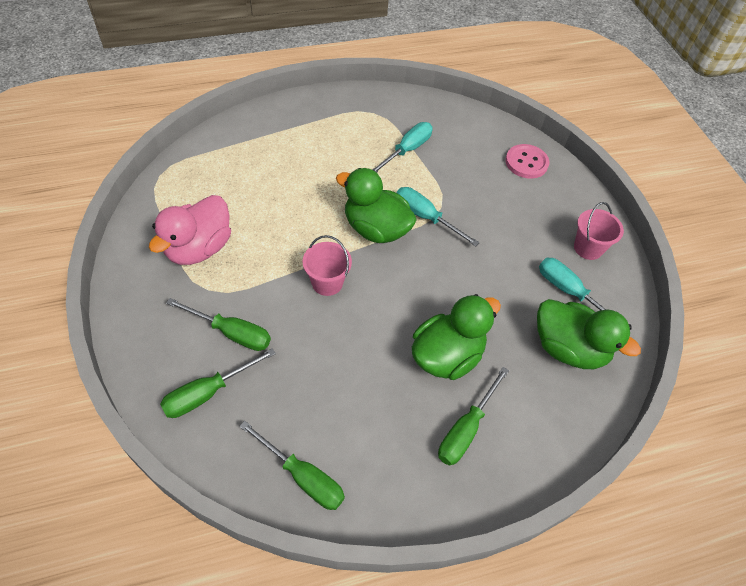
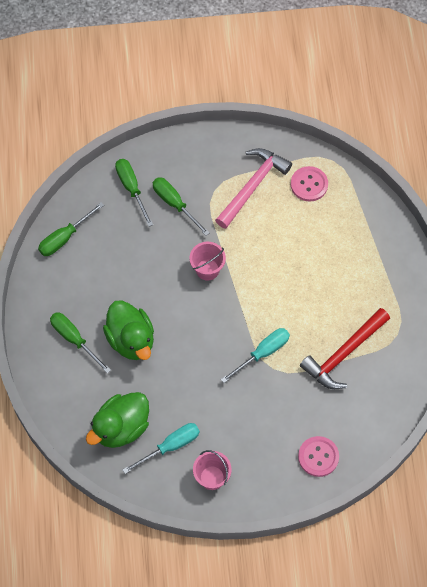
camera: 105 degrees right, 10 degrees up
pink duck [149,195,231,265] -> pink hammer [215,148,292,229]
green screwdriver [166,298,271,351] -> green screwdriver turned 105 degrees clockwise [153,177,210,236]
green duck [336,168,417,243] -> none
turquoise screwdriver [372,122,433,173] -> red hammer [300,308,390,389]
none -> pink button [291,166,328,202]

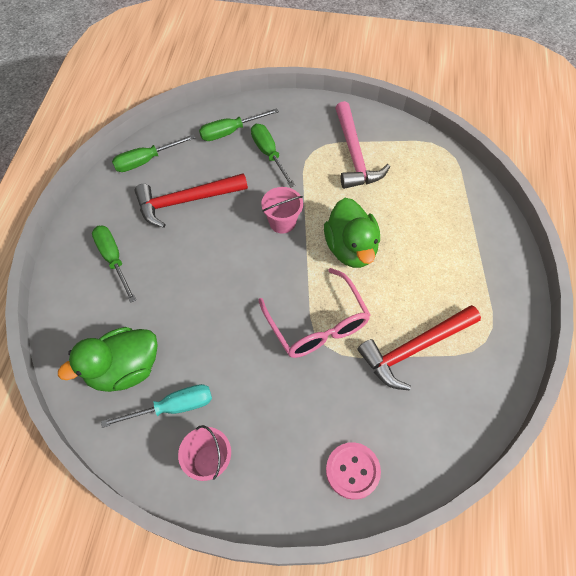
camera: 15 degrees right, 5 degrees down
green duck [103,300,154,360] -> green duck moved to [324,198,380,268]
green screwdriver [115,159,153,227] -> green screwdriver turned 105 degrees counterclockwise [199,108,279,141]
pink hammer [215,148,292,229] -> pink hammer turned 120 degrees clockwise [335,101,390,189]
turquoise screwdriver [221,328,290,383] -> pink glasses [258,268,370,358]
pink button [291,166,328,202] -> none
none -> red hammer [135,173,248,228]

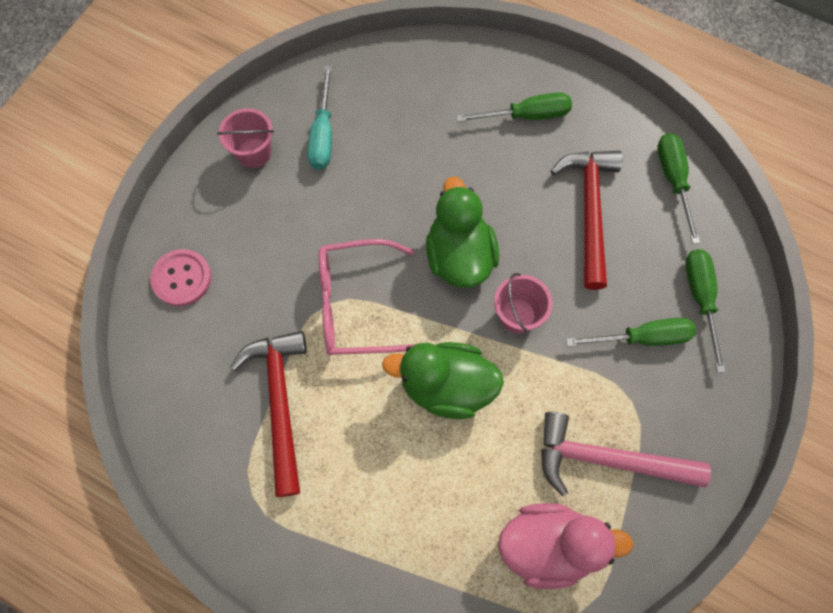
camera: 110 degrees right, 10 degrees up
green duck [58,327,158,392] -> green duck moved to [426,176,499,288]
none -> pink duck [498,503,633,589]

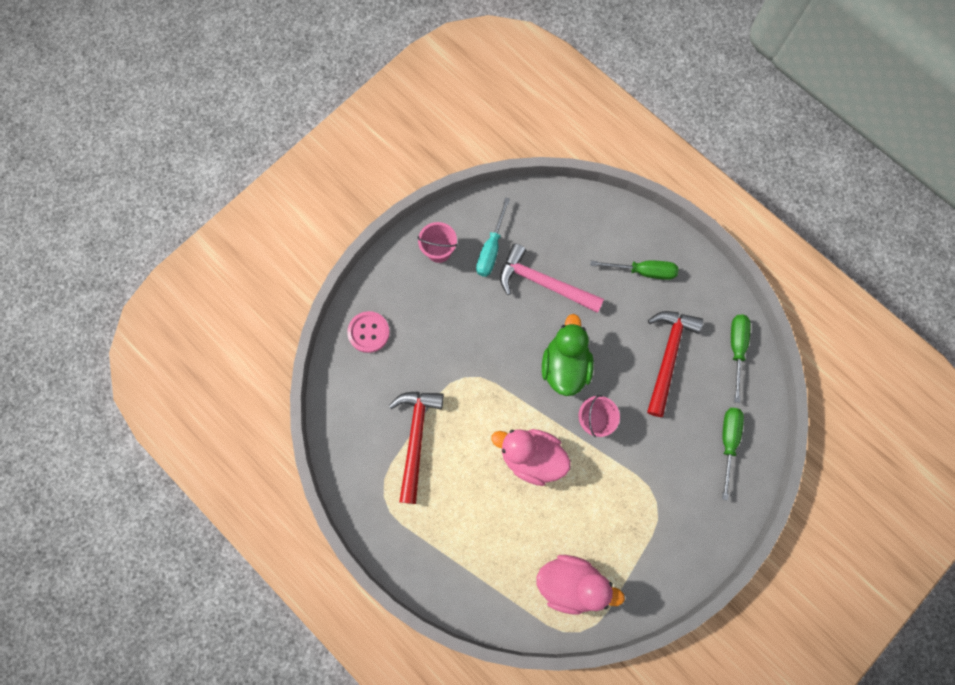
camera: 15 degrees right, 5 degrees up
pink glasses [319,239,416,355] -> none
green duck [382,342,504,419] -> pink duck [491,429,571,486]
pink hammer [541,412,711,496] -> pink hammer moved to [500,244,604,313]
green screwdriver [566,318,696,347] -> none

